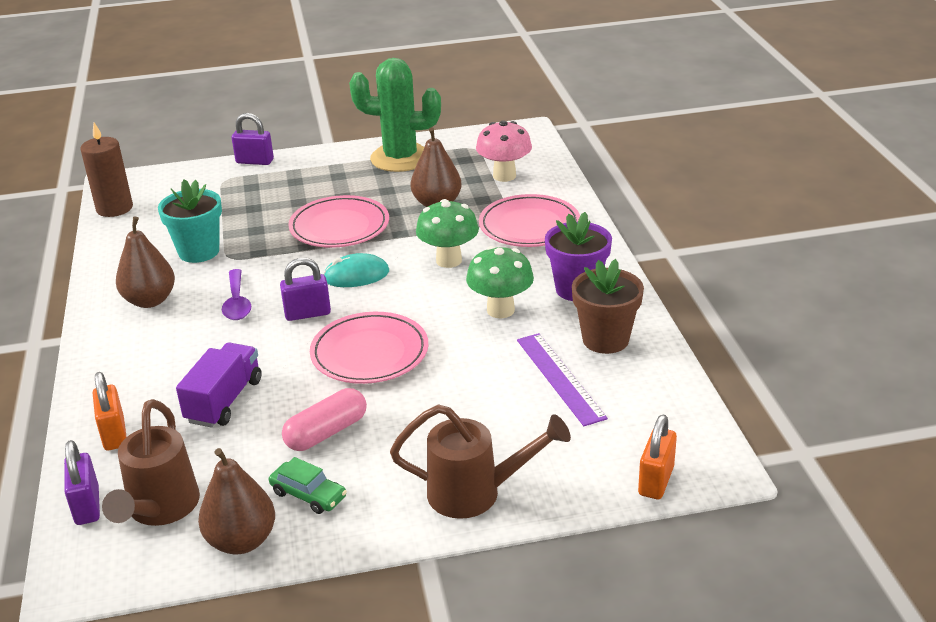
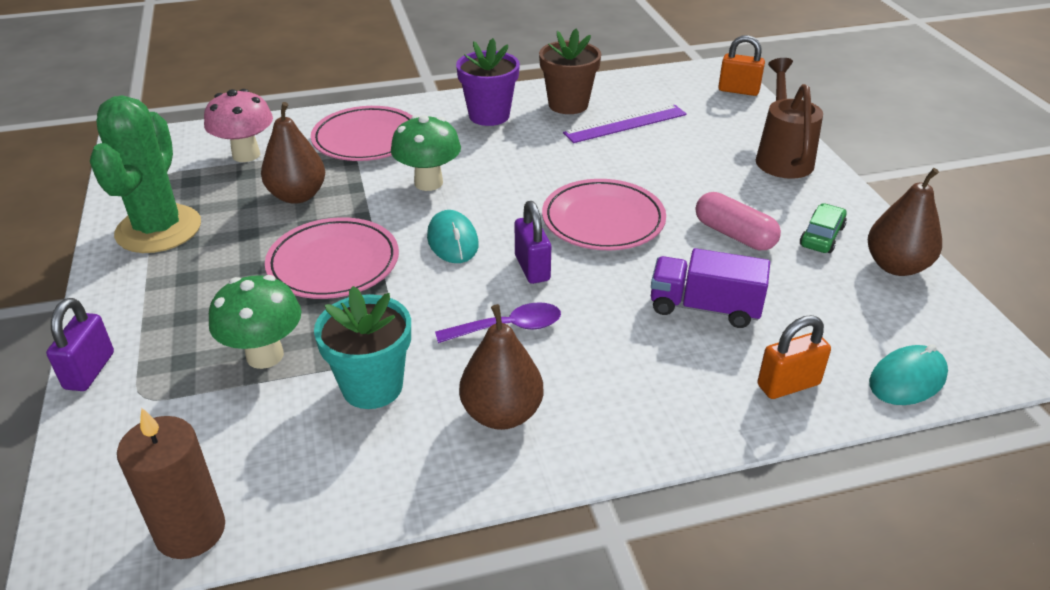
camera: 95 degrees left, 5 degrees up
purple padlock [64,440,100,525] -> turquoise mouse [869,344,948,405]
brown watering can [102,399,200,526] -> none
green mushroom [466,246,534,318] -> green mushroom moved to [209,275,301,369]

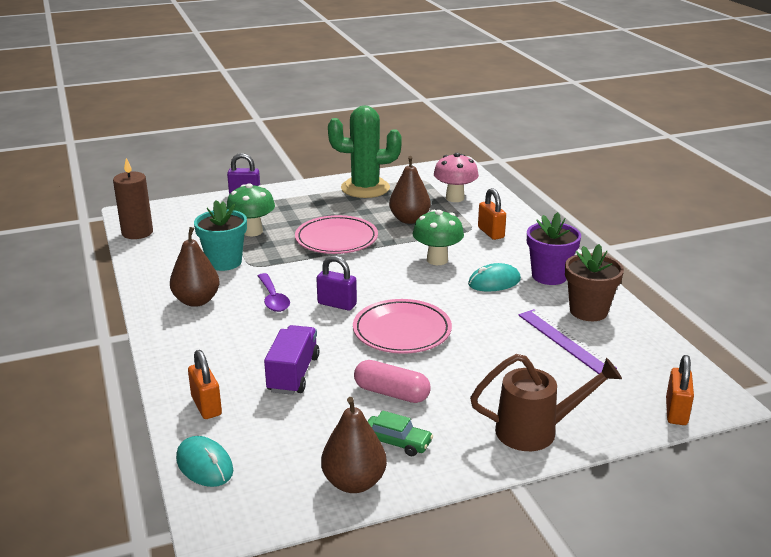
camera: 85 degrees right, 10 degrees down
pink plate [311,106,412,161] -> orange padlock [478,188,506,240]
turquoise mouse [427,210,478,263] -> turquoise mouse moved to [468,263,521,292]
purple padlock [515,201,551,284] -> purple padlock turned 45 degrees clockwise [316,256,357,311]
pink capsule [696,192,781,250] -> pink capsule turned 75 degrees clockwise [354,360,431,403]

